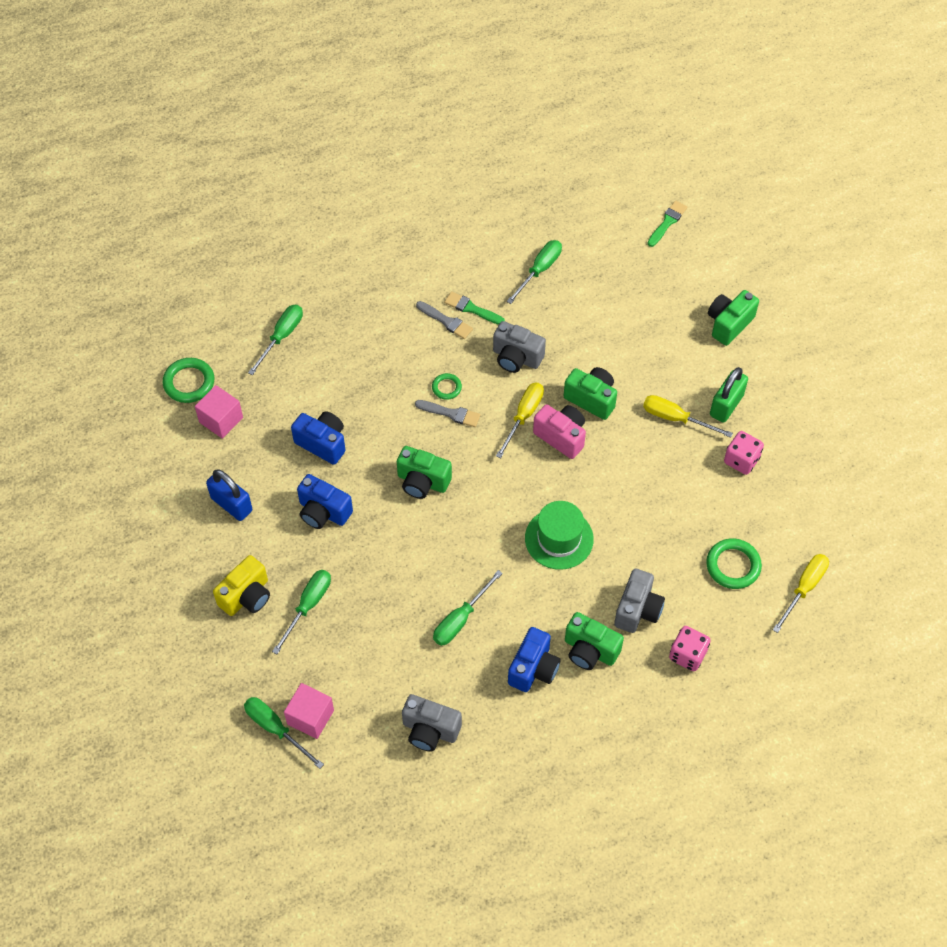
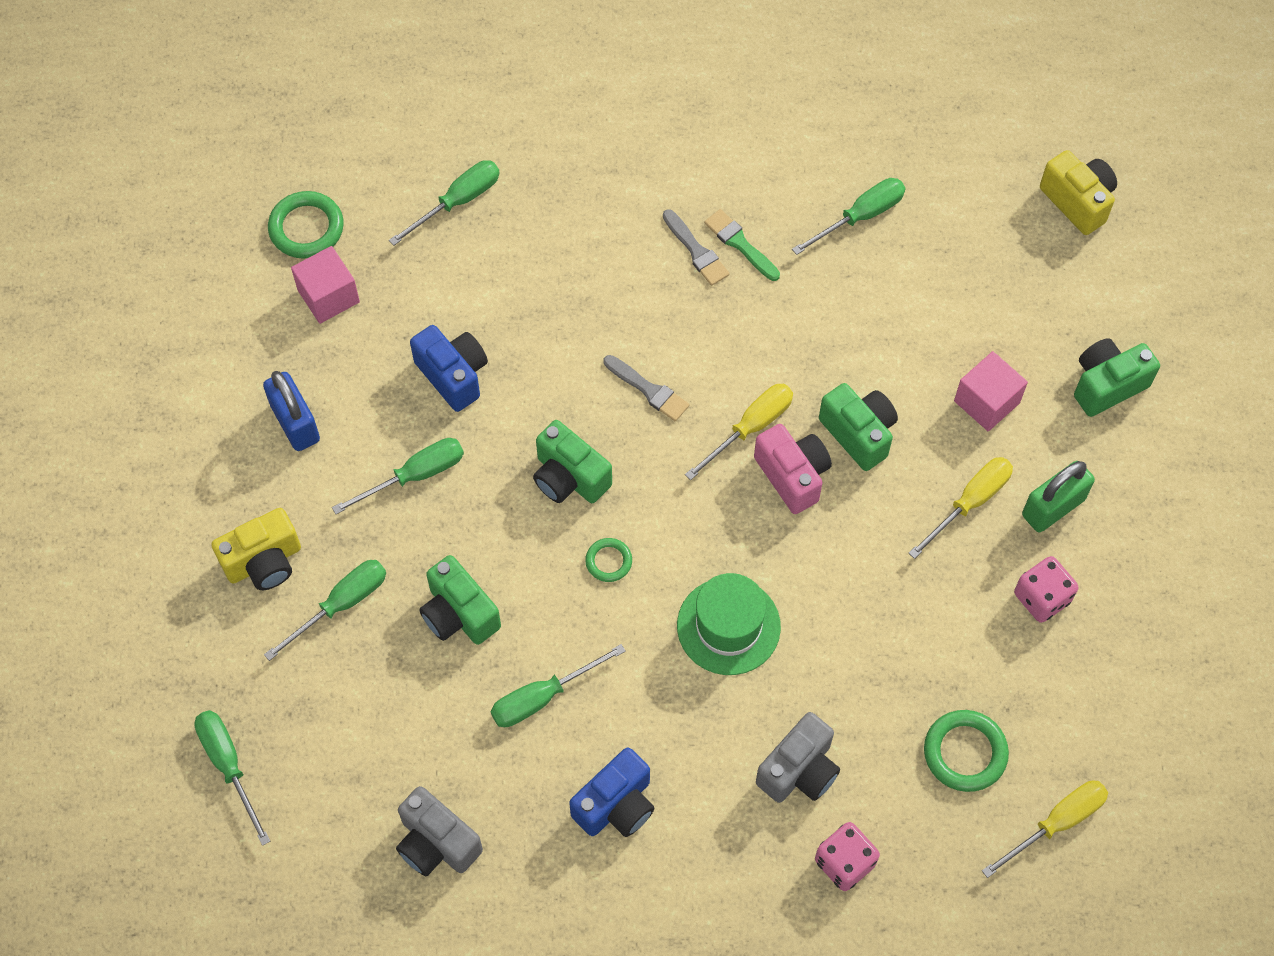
camera: 20 degrees right, 5 degrees up
pink cube [284,683,334,739] -> pink cube moved to [954,351,1028,431]
blue camera [297,474,353,529] -> green screwdriver [332,438,464,514]
green ring [432,373,462,400] -> green ring moved to [585,538,632,582]
grey camera [493,321,546,373] -> none
green camera [565,612,624,670] -> green camera moved to [419,555,501,645]
yellow screwdriver [643,395,733,438] -> yellow screwdriver turned 90 degrees clockwise [908,457,1013,559]
green brush [647,200,687,247] -> yellow camera [1040,150,1117,235]

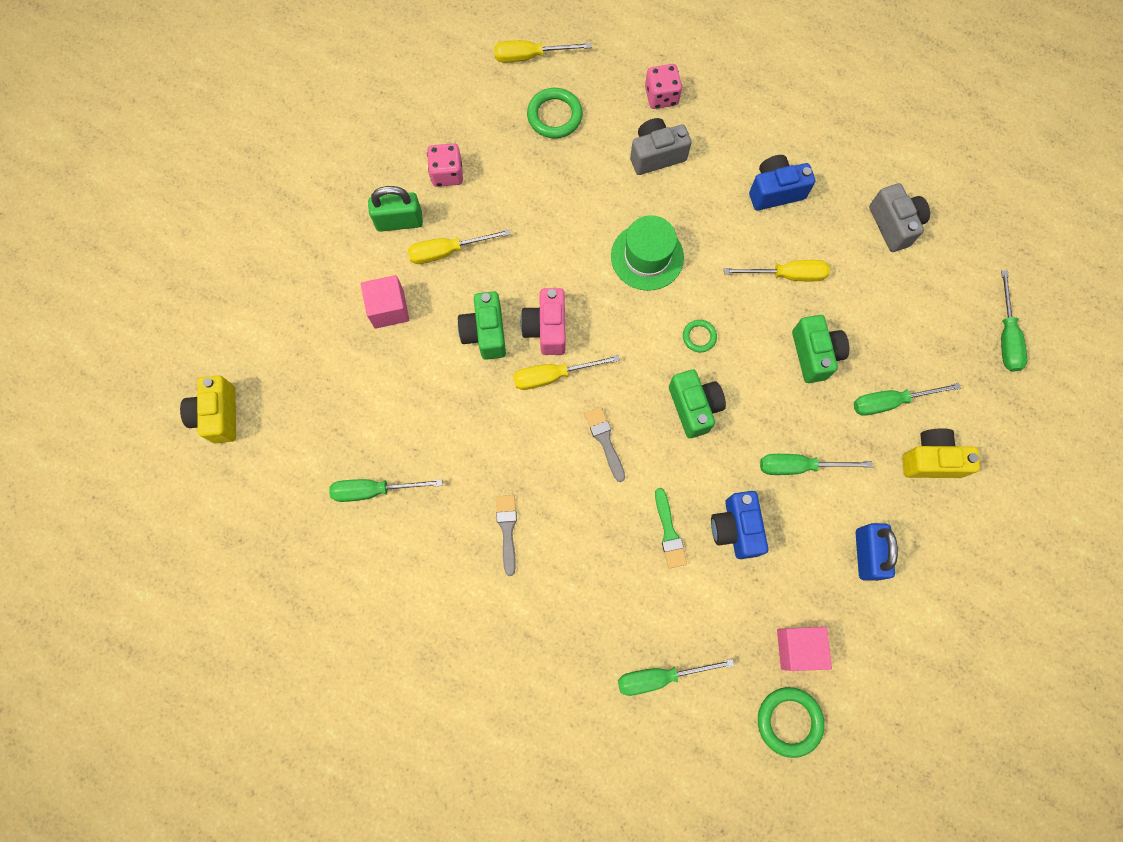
camera: 150 degrees left, 10 degrees up
green screwdriver [491,644,626,727] -> yellow screwdriver [724,260,830,281]
green brush [704,209,780,281] -> green brush moved to [655,488,687,568]
green camera [1074,338,1160,417] -> none

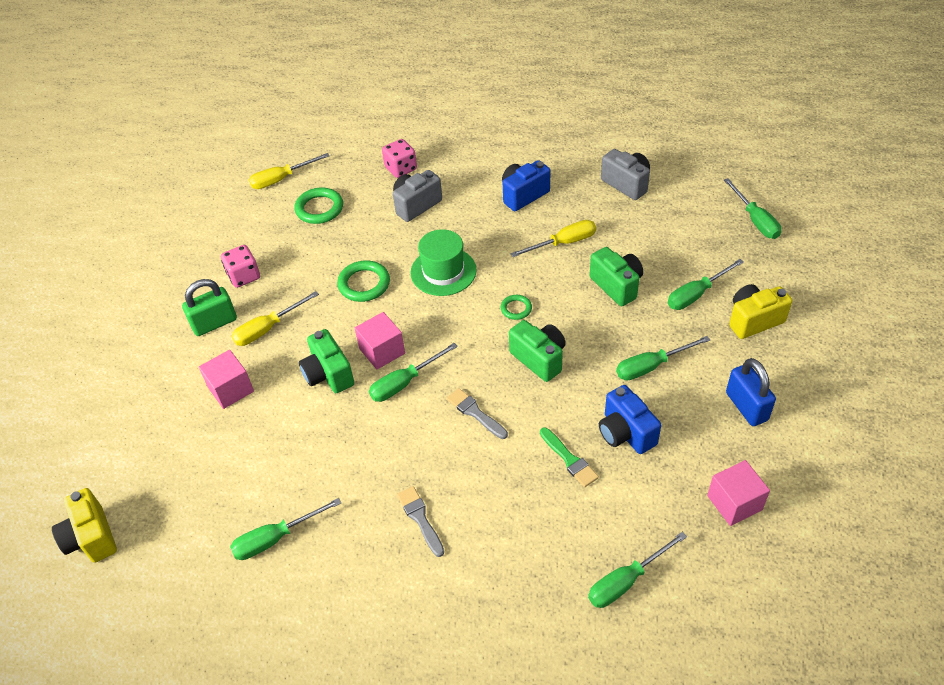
camera: 20 degrees left, 25 degrees down
yellow screwdriver [513,355,620,390] -> green screwdriver [369,343,458,402]
pink camera [521,288,566,355] -> pink cube [355,312,405,369]
green ring [758,687,825,758] -> green ring moved to [337,260,390,302]

